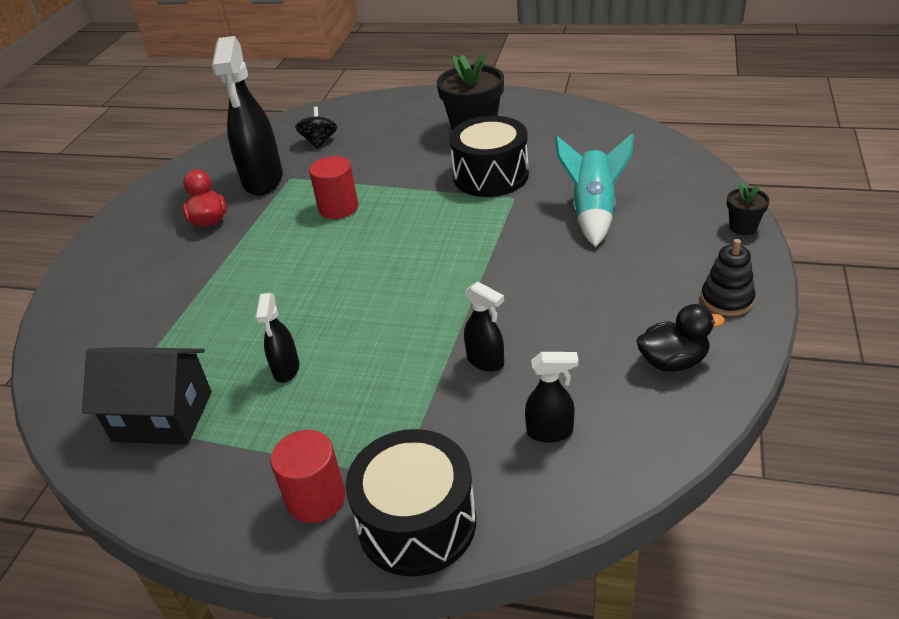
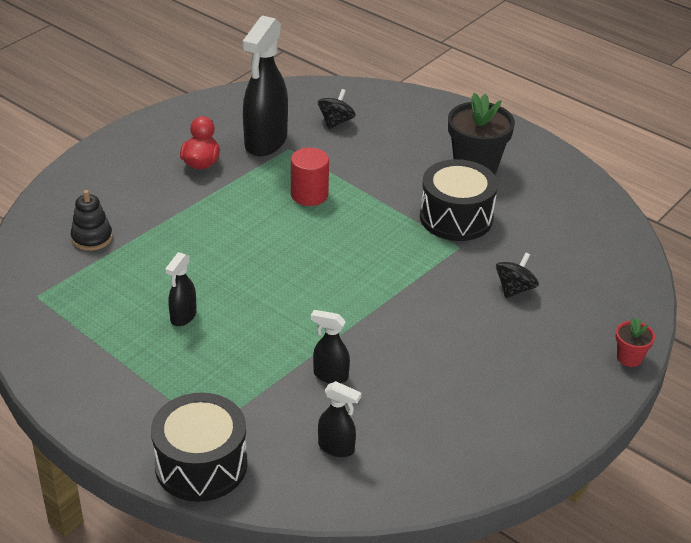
camera: 20 degrees right, 0 degrees up
black house [82,347,212,445] -> none
red cylinder [270,430,345,523] -> none
black spray bottle [464,282,504,372] -> black spray bottle turned 135 degrees clockwise [311,310,350,383]
turquoise rocket [555,133,634,247] -> black spinning top [496,253,539,298]
black duck [636,304,725,372] -> none
black stacking toy [701,239,755,316] -> black stacking toy moved to [71,190,113,251]
black flower pot [727,183,770,235] -> red flower pot [615,318,655,367]

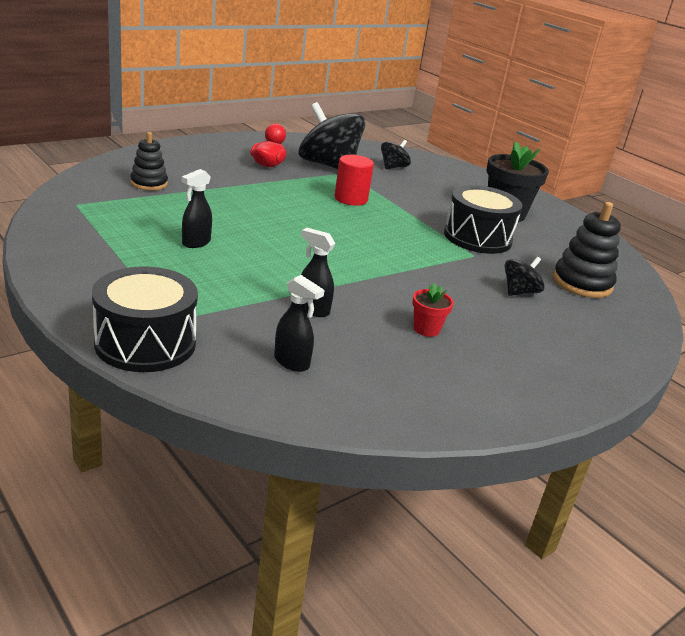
camera: 10 degrees right, 10 degrees down
black spray bottle [242,16,288,156] -> black spinning top [299,102,365,169]
red flower pot [615,318,655,367] -> red flower pot moved to [412,283,454,337]
none -> black stacking toy [553,202,621,298]

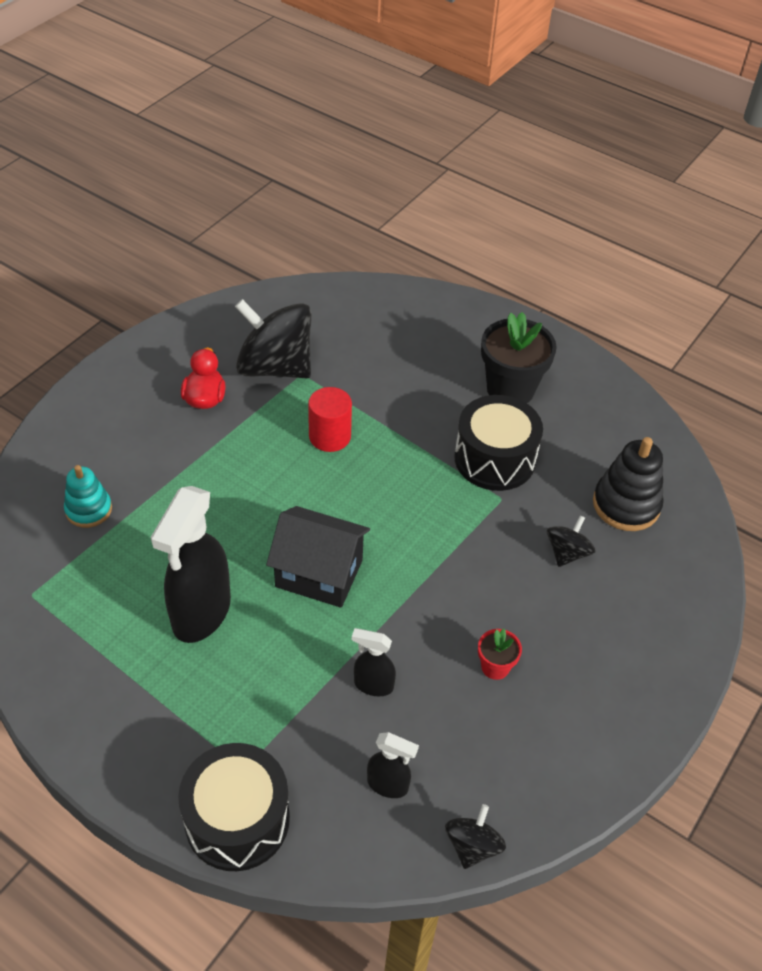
camera: 15 degrees left, 20 degrees up
black stacking toy [130,132,168,191] -> turquoise stacking toy [64,465,112,528]
black spray bottle [182,169,212,248] -> black spray bottle [151,486,231,643], size x2.04
black spinning top [381,140,411,169] -> black spinning top moved to [445,804,506,869]
none -> black house [266,506,370,608]

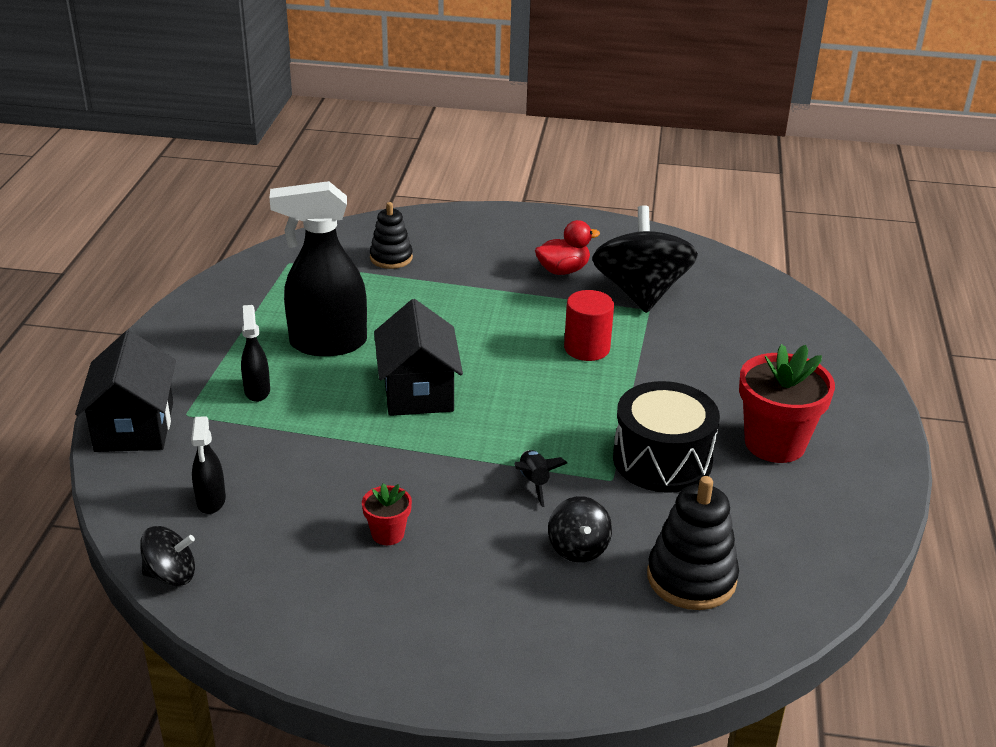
camera: 65 degrees right, 15 degrees down
turquoise stacking toy [64,465,112,528] -> black stacking toy [370,202,413,269]
black drum [178,743,290,871] -> black house [75,330,176,452]
black spray bottle [352,628,396,696] -> black spray bottle moved to [241,305,270,402]
black flower pot [481,312,557,403] -> red flower pot [739,344,835,463]
black spinning top [547,515,595,567] -> black spinning top turned 75 degrees clockwise [548,496,612,562]
none -> black rocket [514,450,567,507]

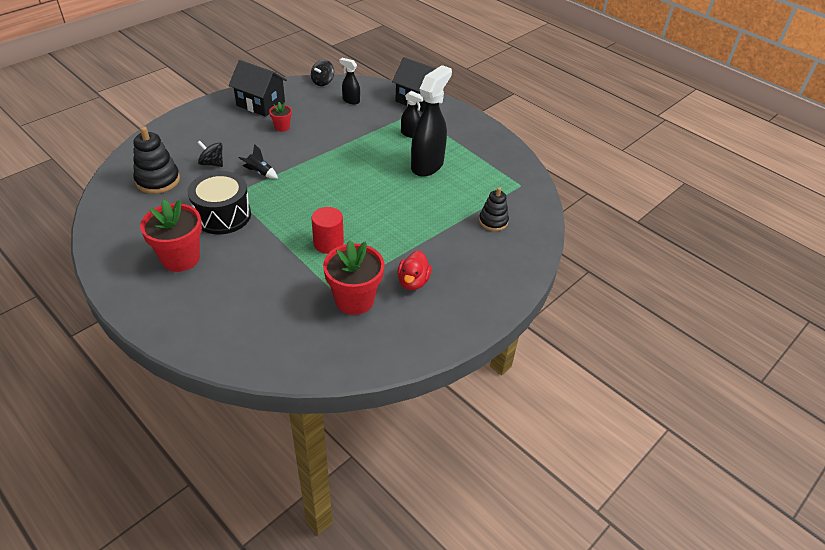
camera: 125 degrees right, 10 degrees up
black house [374,299,463,416] -> black house moved to [229,60,287,117]
black spinning top [592,205,698,313] -> red flower pot [323,240,385,315]

